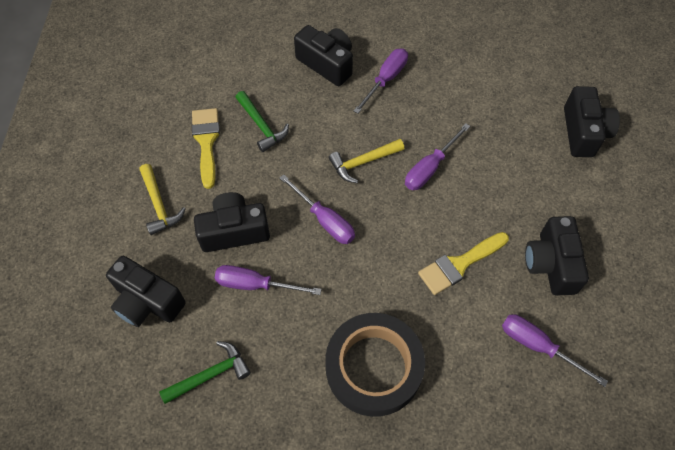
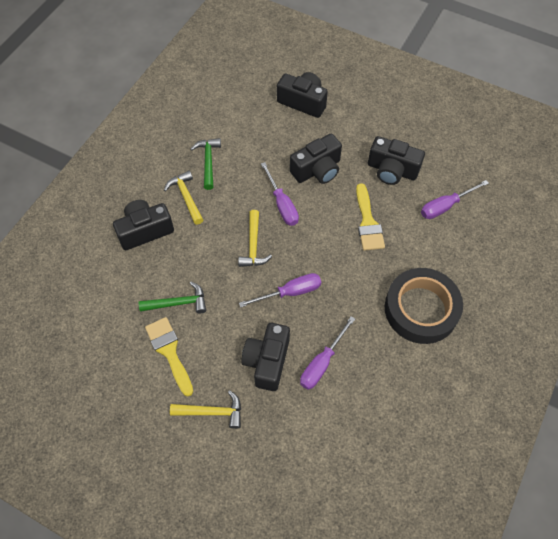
camera: 65 degrees left, 0 degrees up
black camera [106,256,186,327] -> black camera moved to [290,134,342,184]
green hammer [159,341,251,404] -> green hammer moved to [191,138,221,190]
yellow brush [192,108,220,189] -> yellow brush turned 45 degrees clockwise [145,317,193,397]
purple screwdriver [353,49,408,114] -> yellow hammer [164,171,203,225]

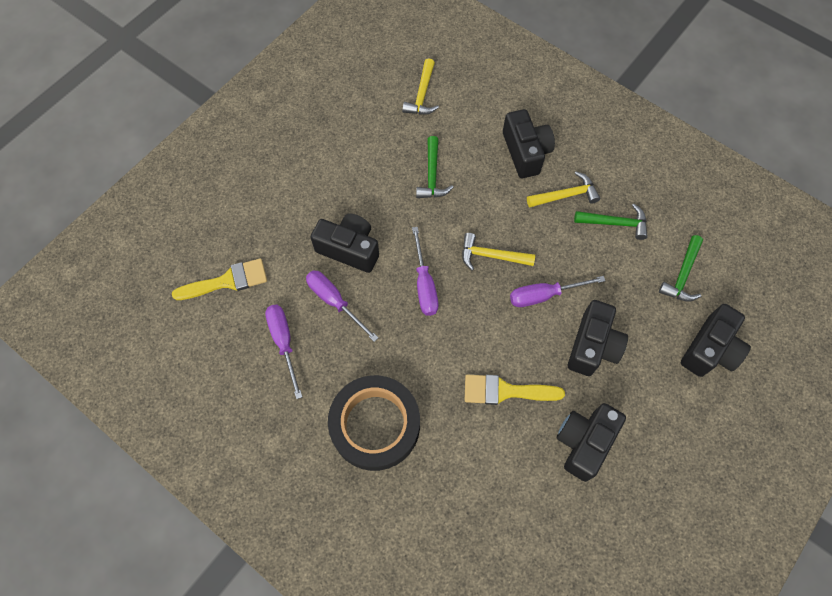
camera: 100 degrees right, 5 degrees up
yellow brush [145,317,193,397] -> yellow brush moved to [172,258,267,300]
yellow hammer [170,390,241,429] -> yellow hammer moved to [402,58,439,115]
black camera [290,134,342,184] -> black camera turned 135 degrees counterclockwise [568,300,628,376]
purple screwdriver [421,180,489,219] -> purple screwdriver moved to [265,305,302,399]
none -> green hammer [659,235,703,302]

